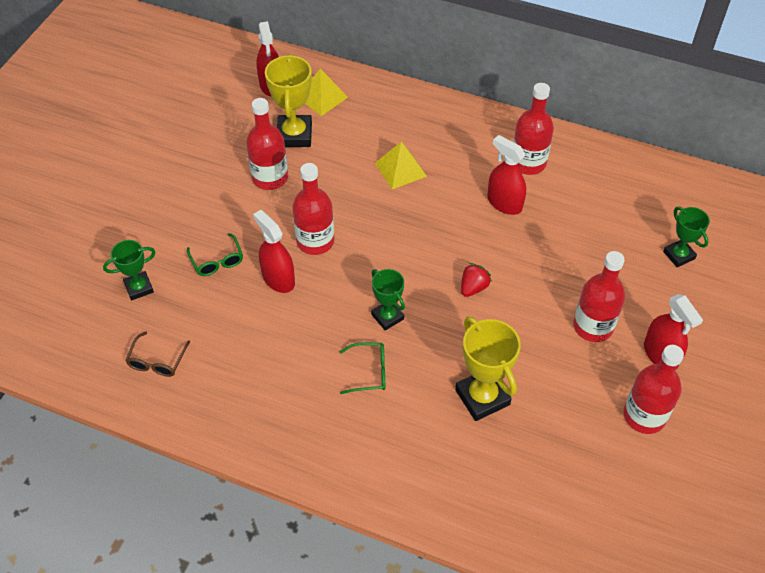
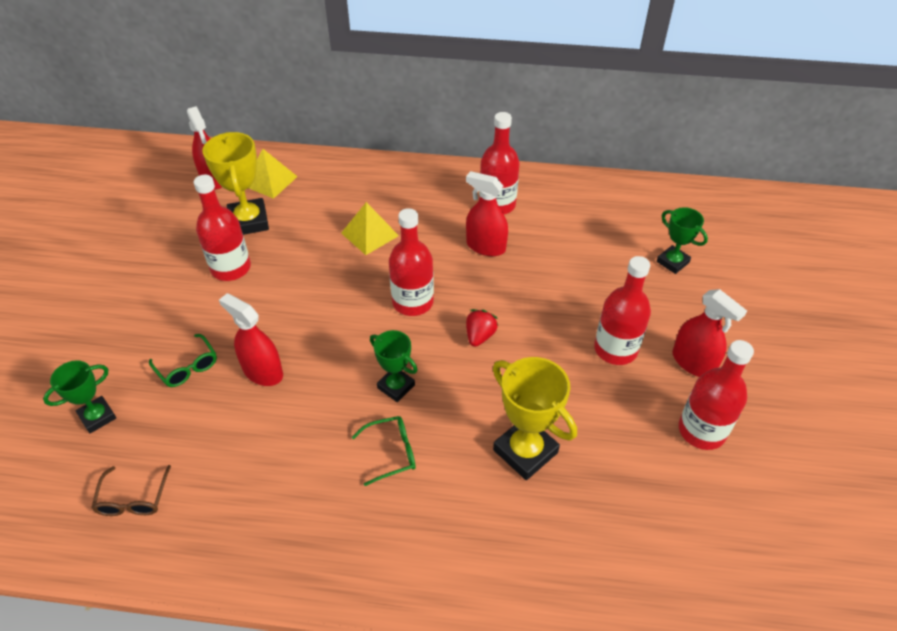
camera: 15 degrees left, 5 degrees down
red bottle [292,163,334,255] -> red bottle moved to [389,208,434,316]

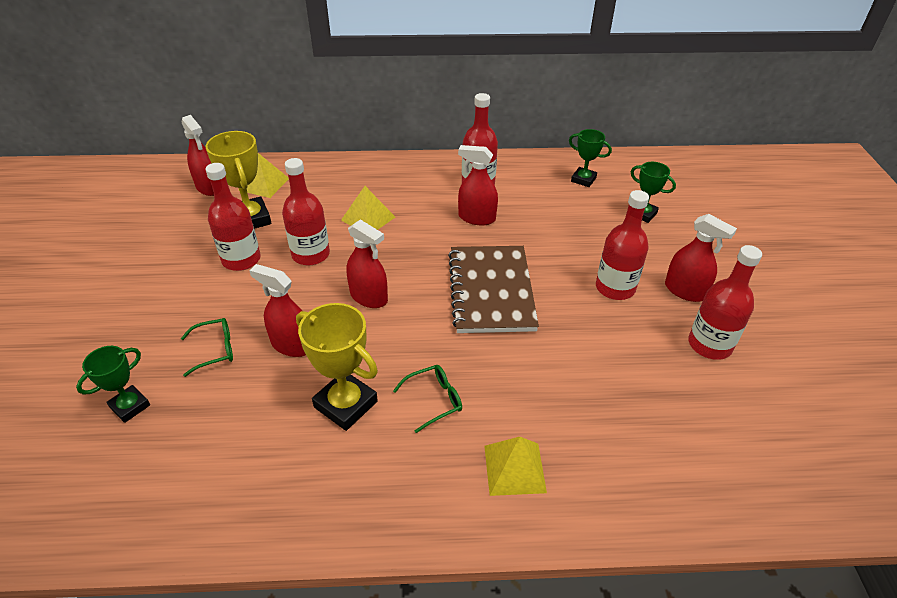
camera: 10 degrees left, 5 degrees down
brown glasses [91,465,171,516] -> none
green glasses [149,334,217,387] -> green glasses turned 60 degrees counterclockwise [181,318,233,377]
green trophy [370,330,418,402] -> green trophy moved to [569,129,612,187]
red bottle [389,208,434,316] -> red bottle moved to [282,158,330,266]
red strawberry [466,309,498,347] -> brown notebook [448,246,539,333]
yellow trophy [493,357,577,480] -> yellow trophy moved to [296,303,378,431]
none -> red spray bottle [347,219,388,308]
none -> yellow pyramid [484,437,547,496]

